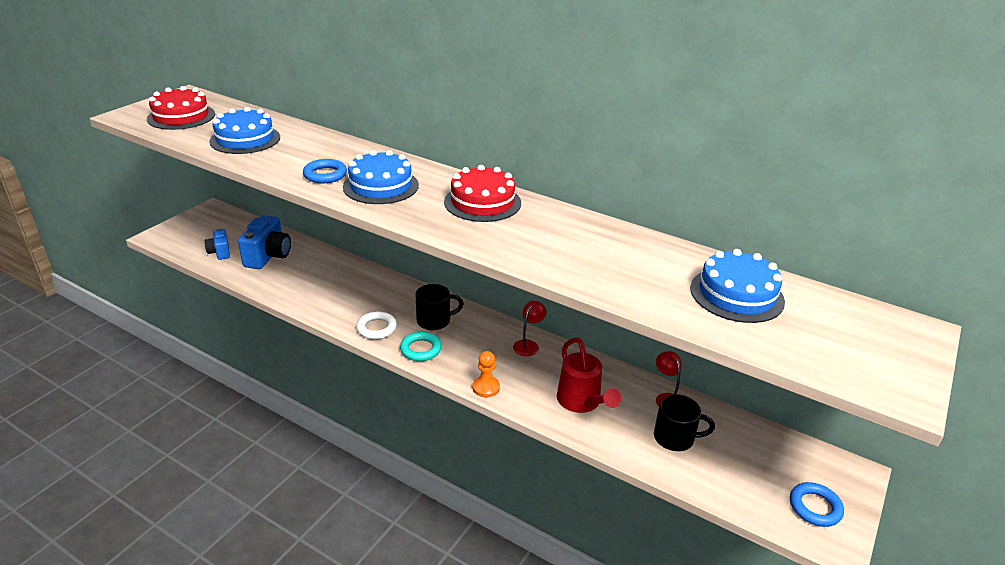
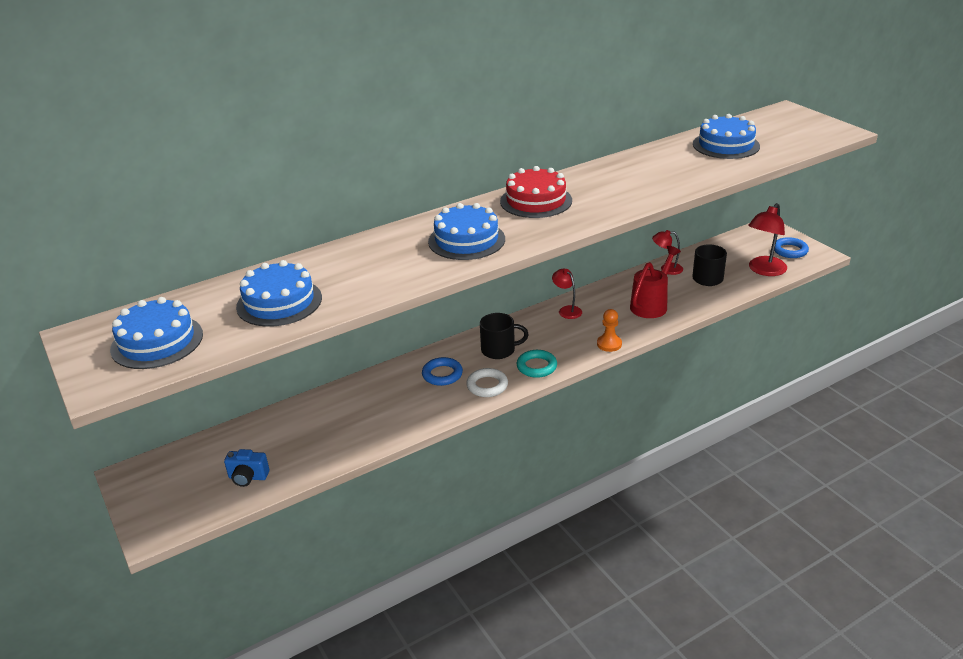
camera: 60 degrees left, 0 degrees up
red cake [147,86,215,130] -> blue cake [110,297,203,369]
blue camera [238,215,291,269] -> none
blue ring [303,159,347,183] -> blue ring moved to [422,357,463,386]
black mug [415,284,464,330] -> black mug turned 75 degrees clockwise [480,313,529,359]
red watering can [557,337,621,413] -> red watering can turned 60 degrees counterclockwise [630,246,681,318]
none -> red lamp [748,203,787,276]

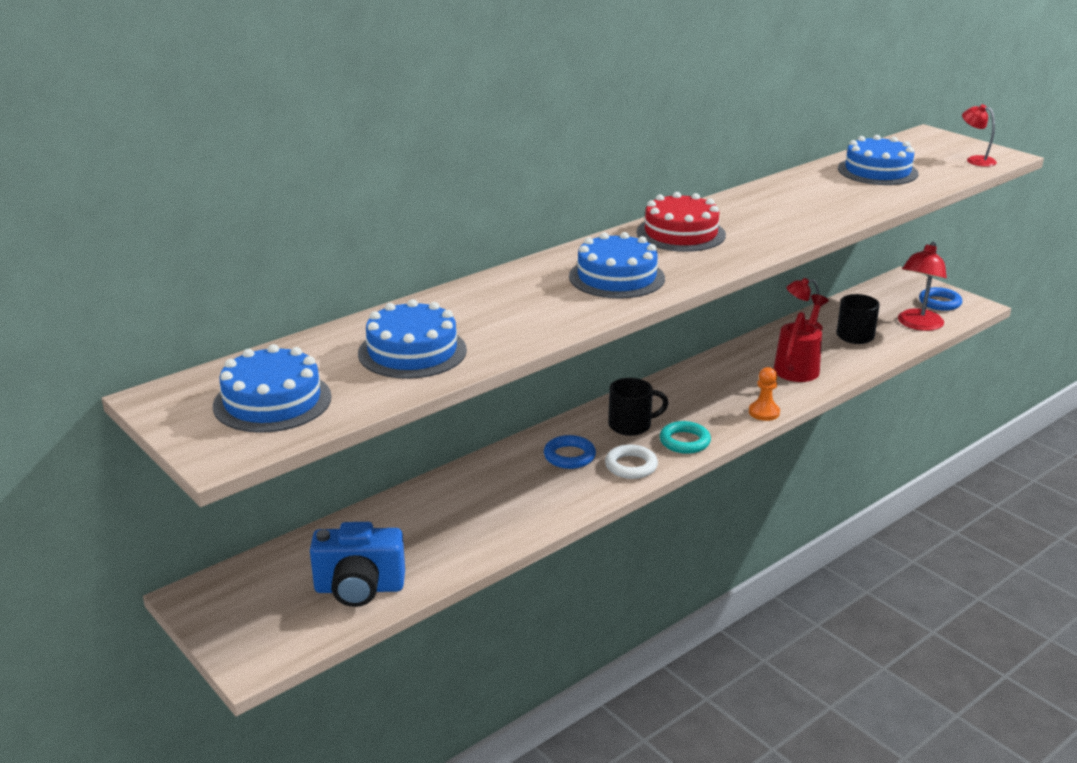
camera: 10 degrees left, 5 degrees down
blue camera [224,449,269,487] -> blue camera [310,522,405,607], size x1.73
red lamp [552,269,582,319] -> red lamp moved to [962,104,997,167]

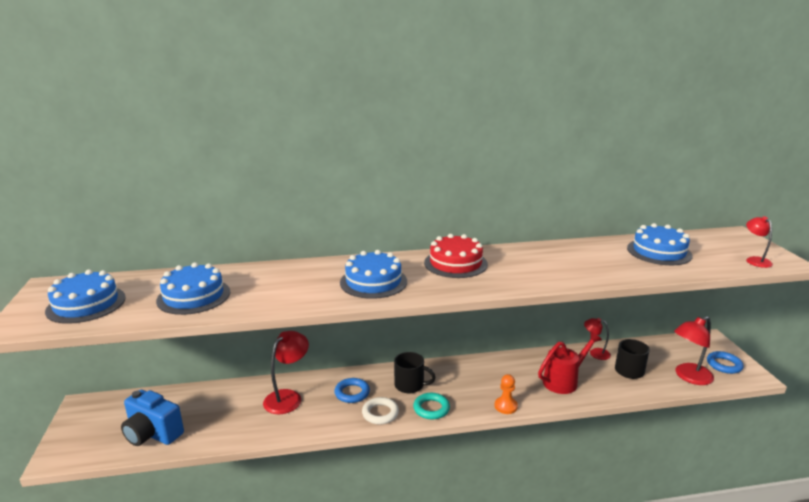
camera: 30 degrees right, 5 degrees down
none -> red lamp [263,331,309,414]

